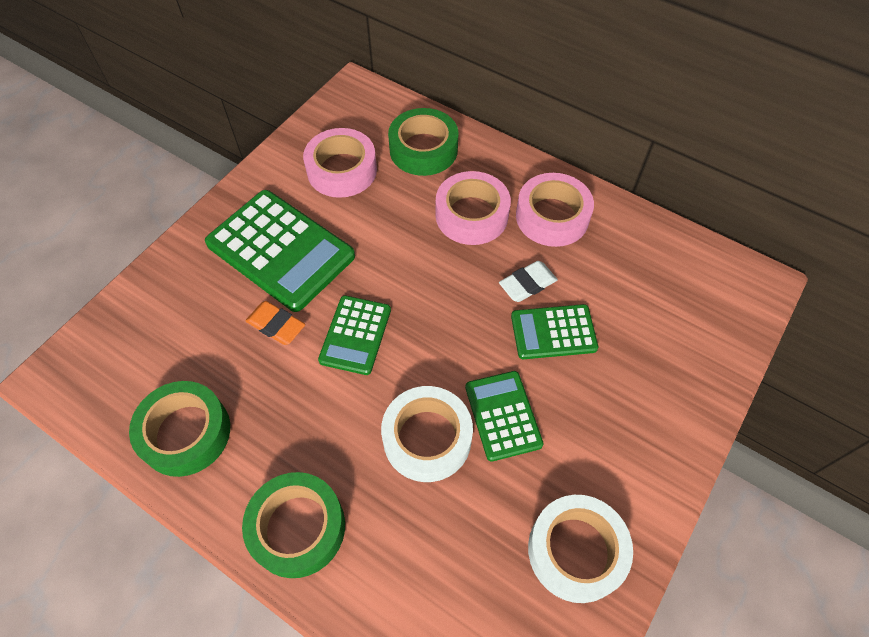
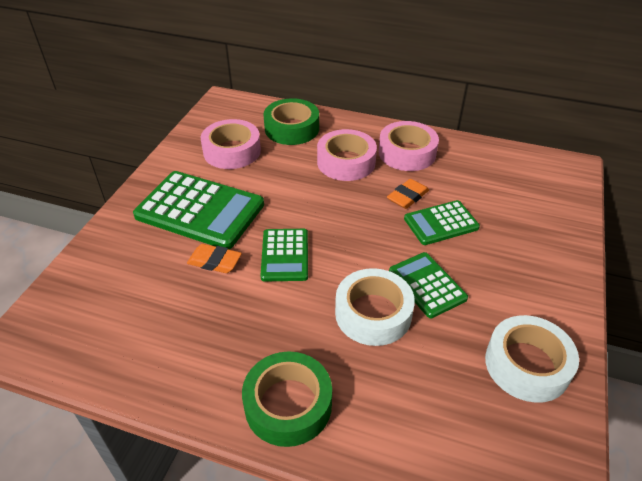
camera: 15 degrees left, 15 degrees down
green tape [129,381,230,477] -> none
white eraser [499,261,558,302] -> orange eraser [387,179,429,209]

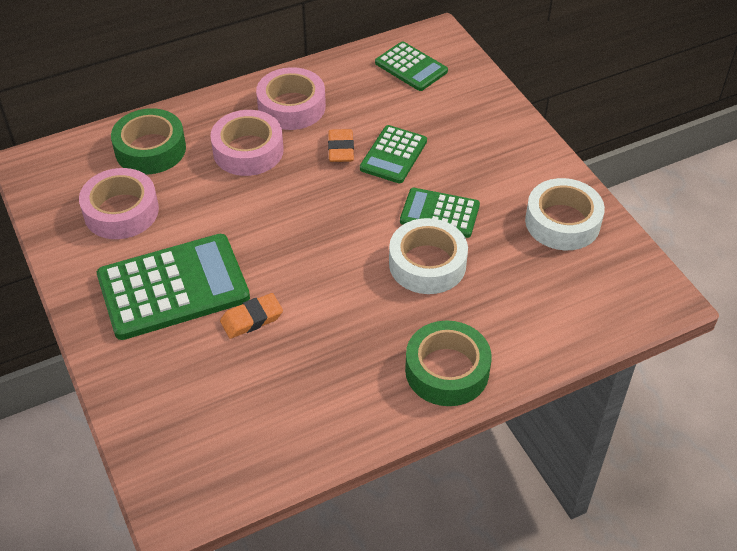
camera: 45 degrees left, 5 degrees up
green calculator [260,229,308,281] -> green calculator moved to [375,41,448,91]

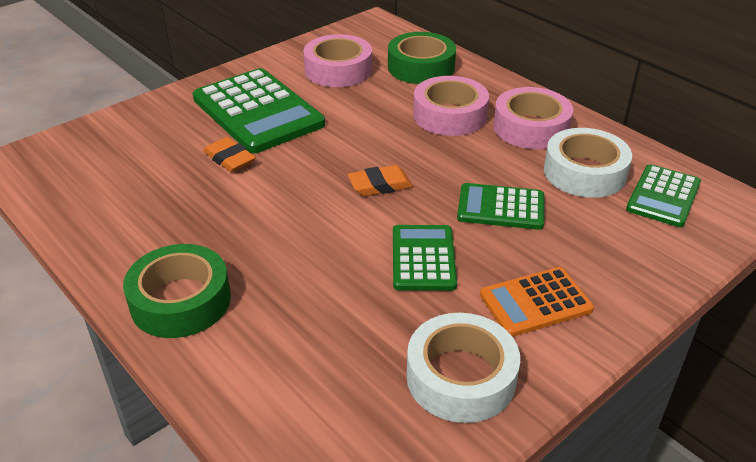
camera: 75 degrees right, 10 degrees down
orange eraser [328,129,354,162] -> orange eraser moved to [348,165,413,196]
white tape [389,218,468,294] -> white tape moved to [544,128,632,198]
none -> orange calculator [480,267,594,337]

